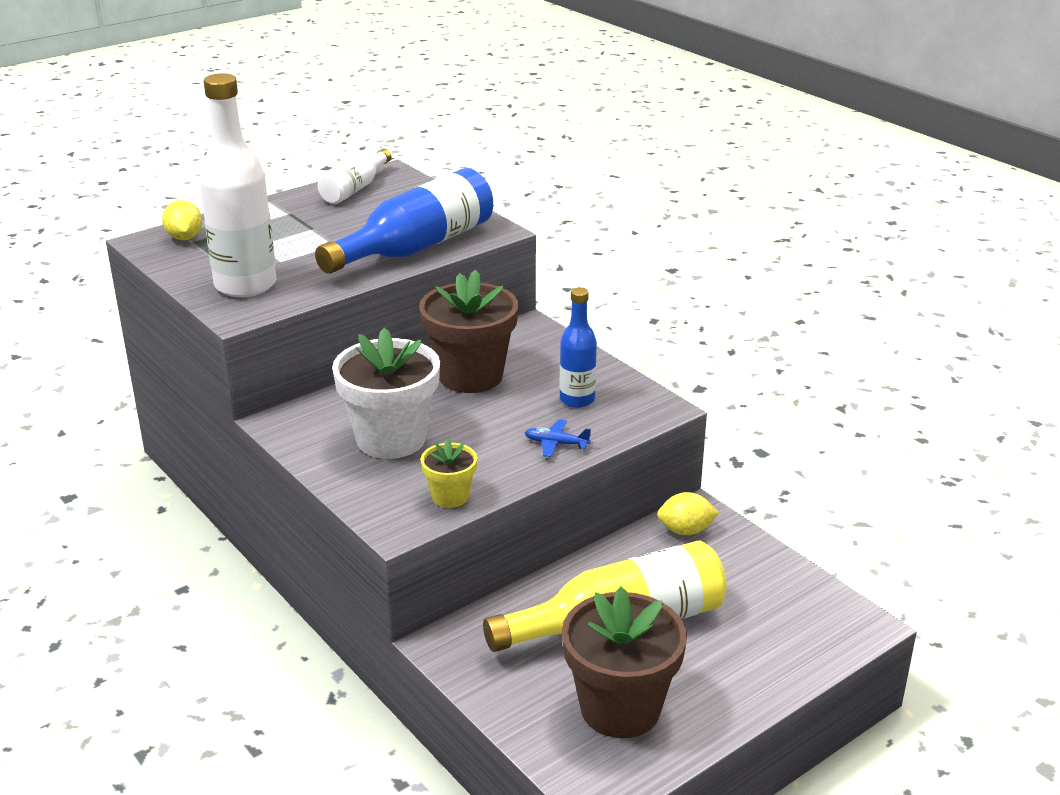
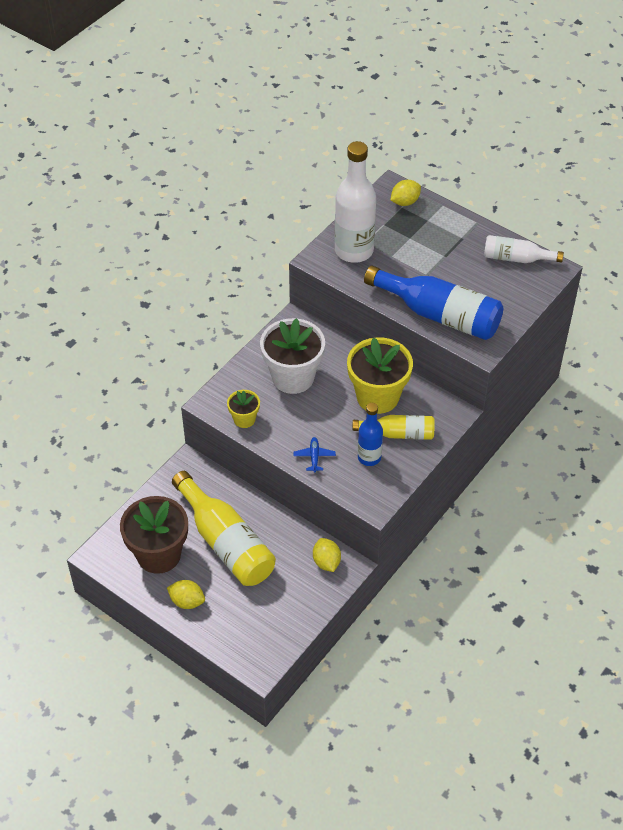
camera: 75 degrees right, 20 degrees up
brown flower pot [419,270,519,393] -> yellow flower pot [347,337,413,414]
none -> yellow lemon [167,580,205,609]
none -> yellow bottle [352,415,435,440]

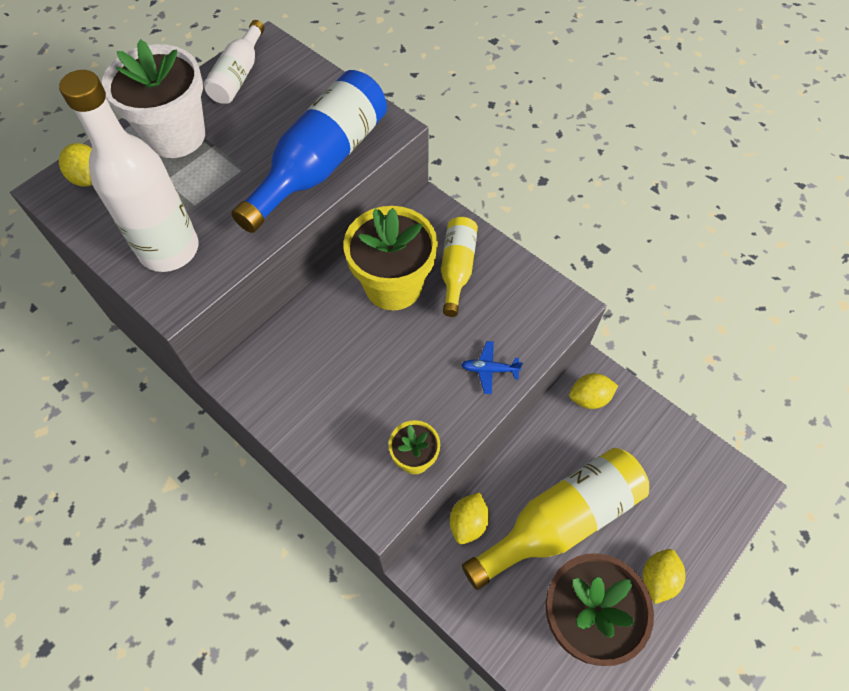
camera: 85 degrees left, 10 degrees up
white flower pot [260,318,325,394] -> white flower pot moved to [102,39,205,158]
blue bottle [358,403,383,466] -> none
none -> yellow lemon [450,492,489,544]

